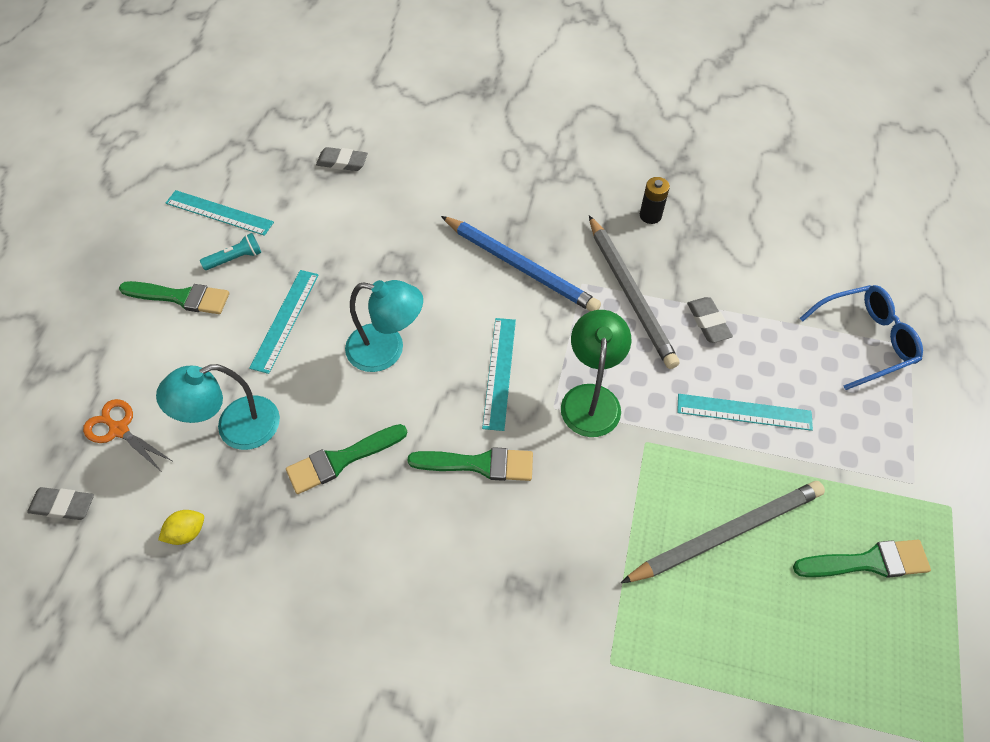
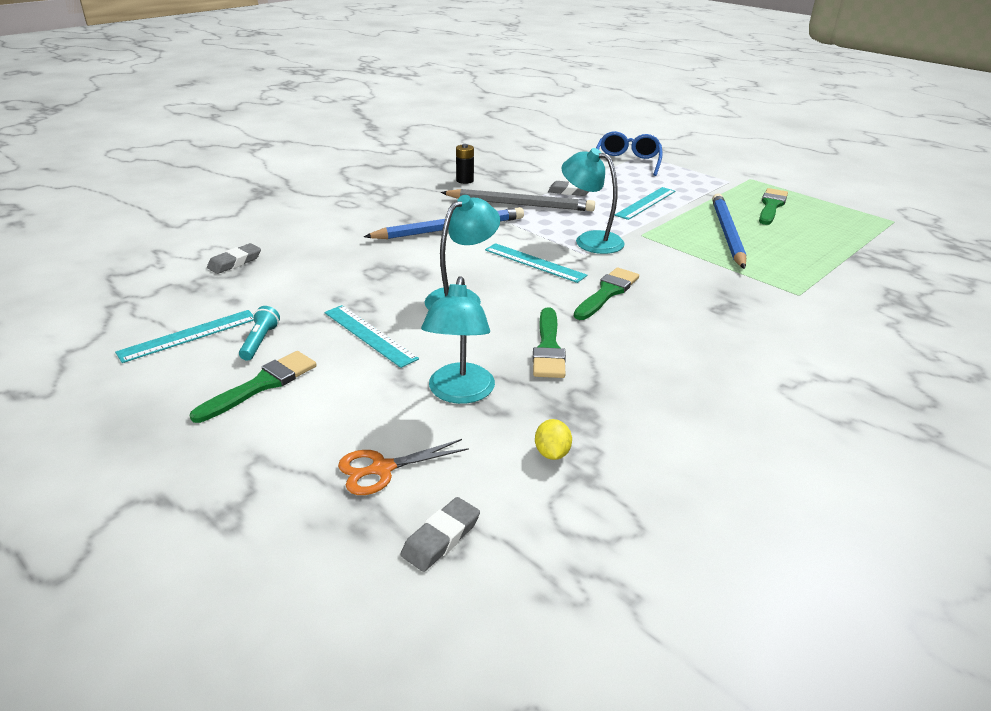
camera: 60 degrees left, 25 degrees down
green lamp [561,310,631,437] -> turquoise lamp [561,148,625,254]
grey pencil [621,481,825,583] -> blue pencil [712,193,746,269]

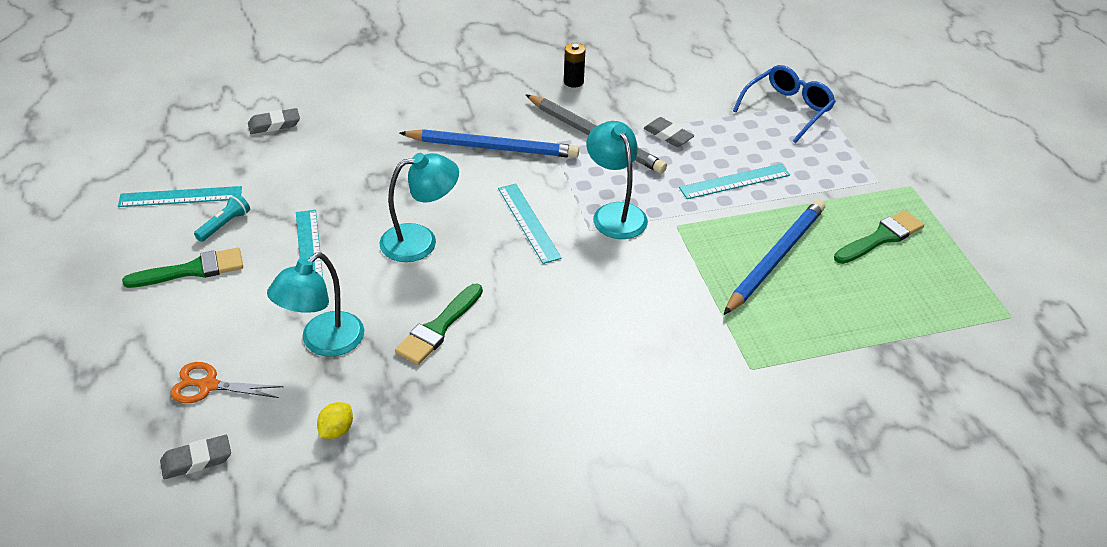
camera: 30 degrees right, 10 degrees up
green brush [574,267,639,320] -> none

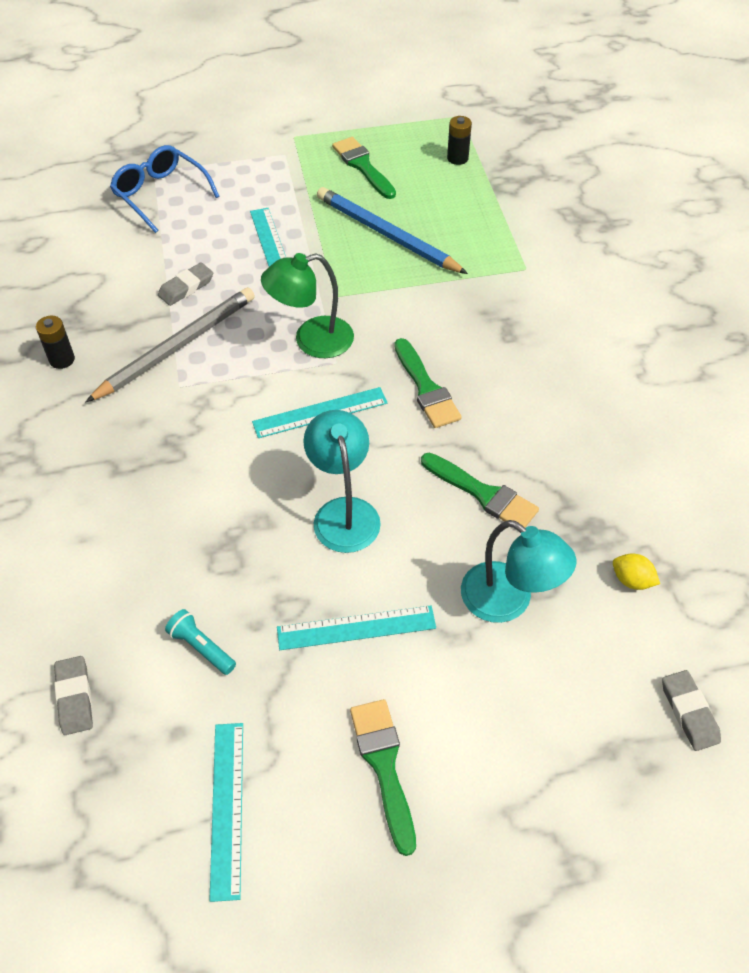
camera: 85 degrees left, 10 degrees up
orange scissors [170,362,284,403] -> none
turquoise flashlight [194,193,250,242] -> turquoise flashlight moved to [165,609,236,675]
blue pencil [400,129,579,158] -> none
turquoise lamp [586,121,648,239] -> green lamp [261,253,354,358]
none -> green brush [394,338,462,428]
none -> black battery [447,116,472,165]

